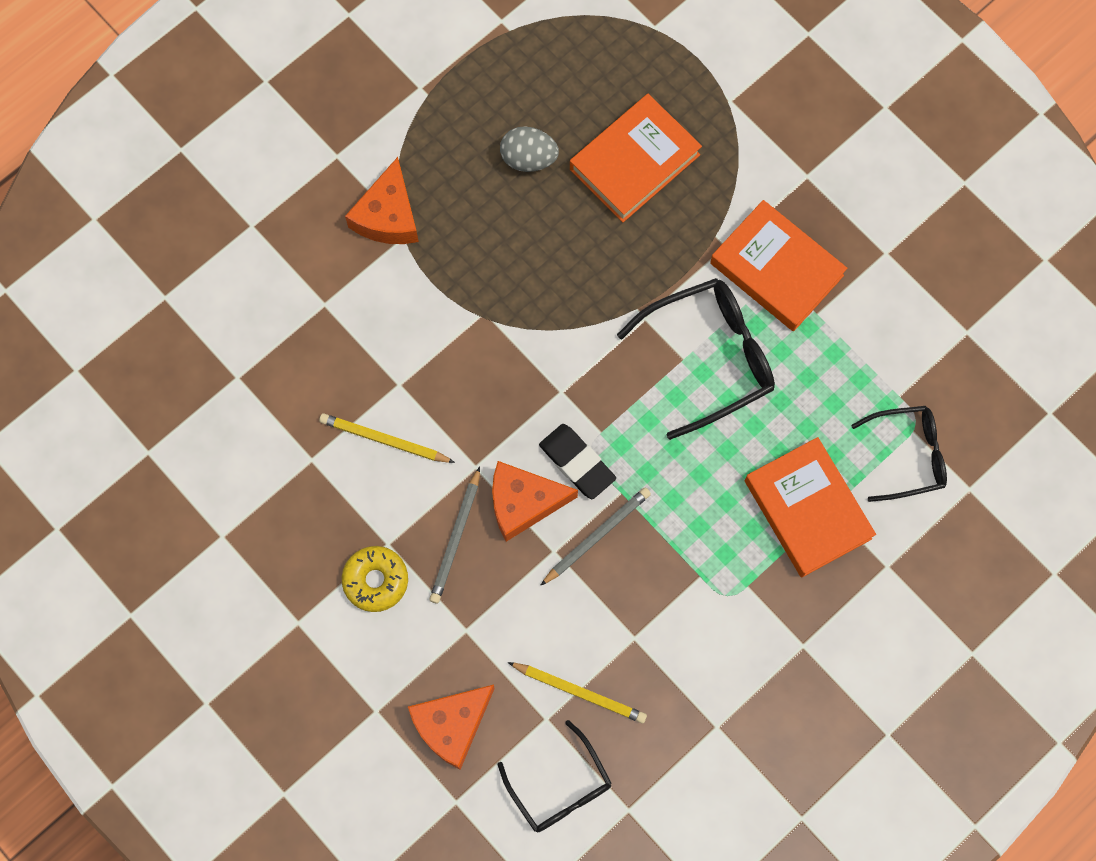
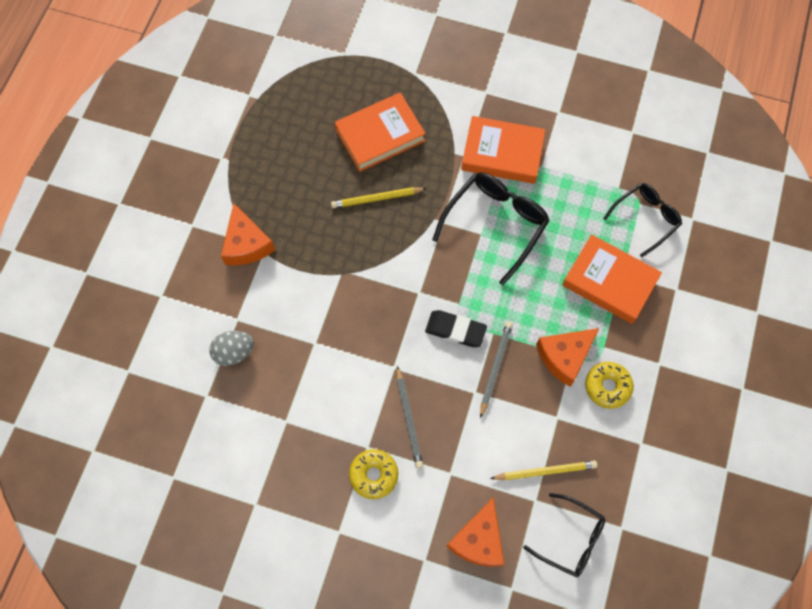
camera: 30 degrees left, 5 degrees down
yellow pencil [319,413,455,463] -> yellow pencil moved to [331,187,427,208]
orange cheese [492,461,578,542] -> orange cheese moved to [536,328,599,387]
grey egg [500,126,559,172] -> grey egg moved to [209,331,254,366]
orange book [570,94,702,223] -> orange book turned 45 degrees clockwise [335,92,426,172]
none -> yellow donut [585,362,634,409]

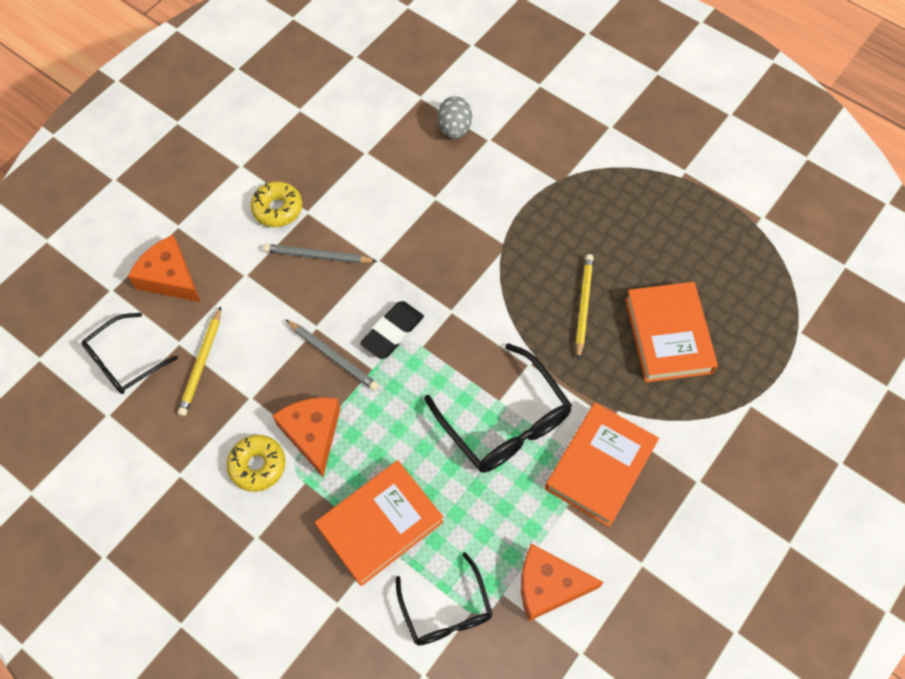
camera: 110 degrees right, 5 degrees down
orange cheese [221,203,275,265] -> orange cheese moved to [521,544,604,621]

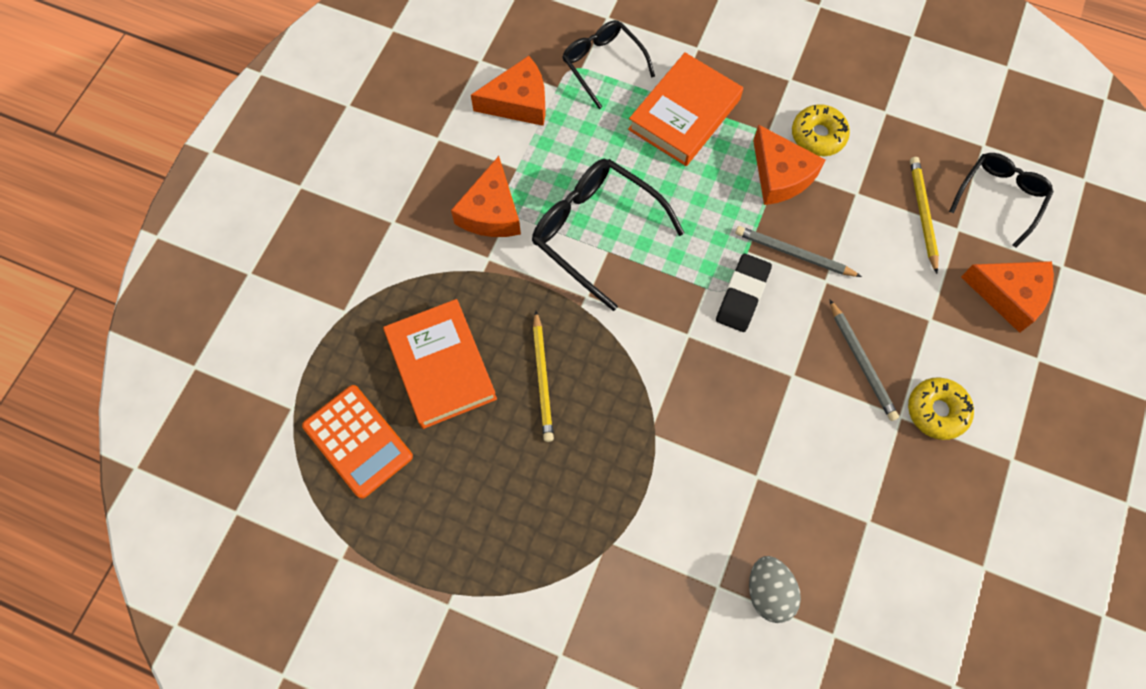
camera: 165 degrees right, 5 degrees up
grey pencil [263,244,377,264] -> grey pencil turned 75 degrees clockwise [829,299,899,421]
orange book [545,402,659,527] -> orange cheese [451,156,521,237]
none -> orange calculator [302,385,413,499]

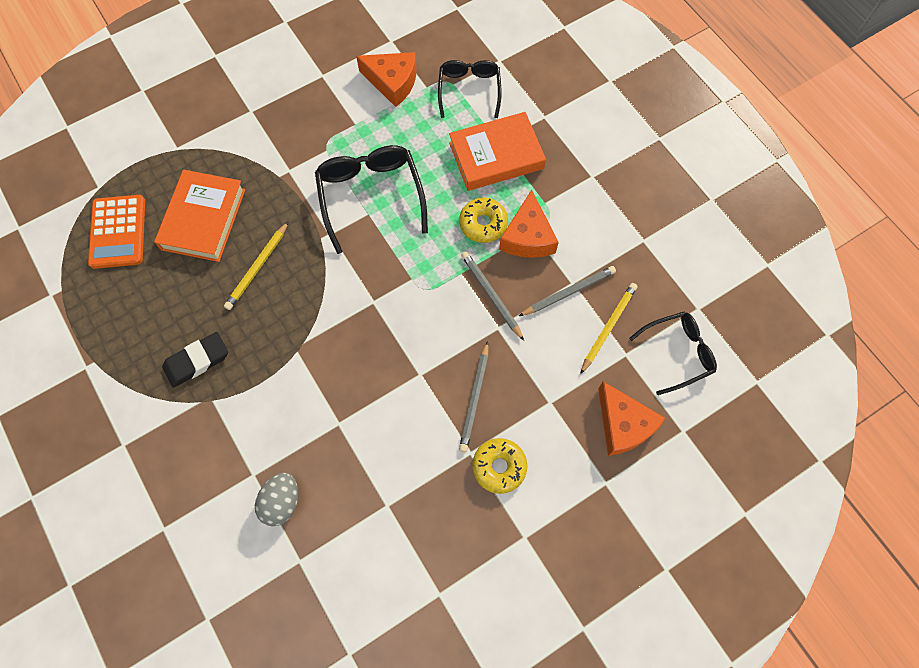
camera: 35 degrees right, 0 degrees up
orange cheese [451,156,521,237] -> none
black eraser [716,253,772,332] -> black eraser moved to [162,332,228,388]
yellow donut [792,104,850,156] -> yellow donut moved to [459,198,508,243]
none -> grey pencil [519,266,616,316]

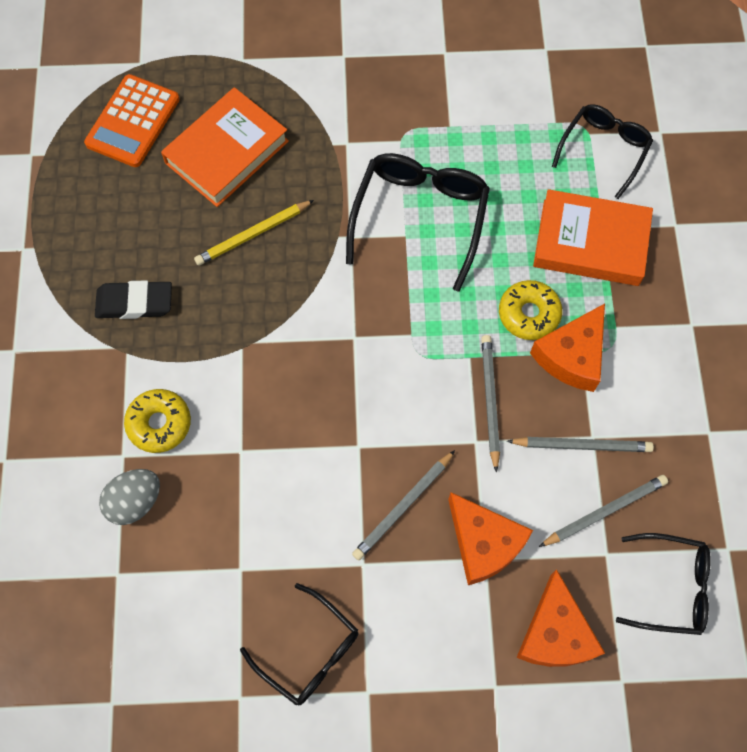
camera: 30 degrees right, 0 degrees up
orange cheese [356,52,417,107] -> orange cheese moved to [448,492,533,585]
yellow donut [472,438,527,494] -> yellow donut moved to [124,389,191,453]
yellow pencil [580,283,637,374] -> grey pencil [539,475,668,547]
none -> black glasses [240,583,358,706]

